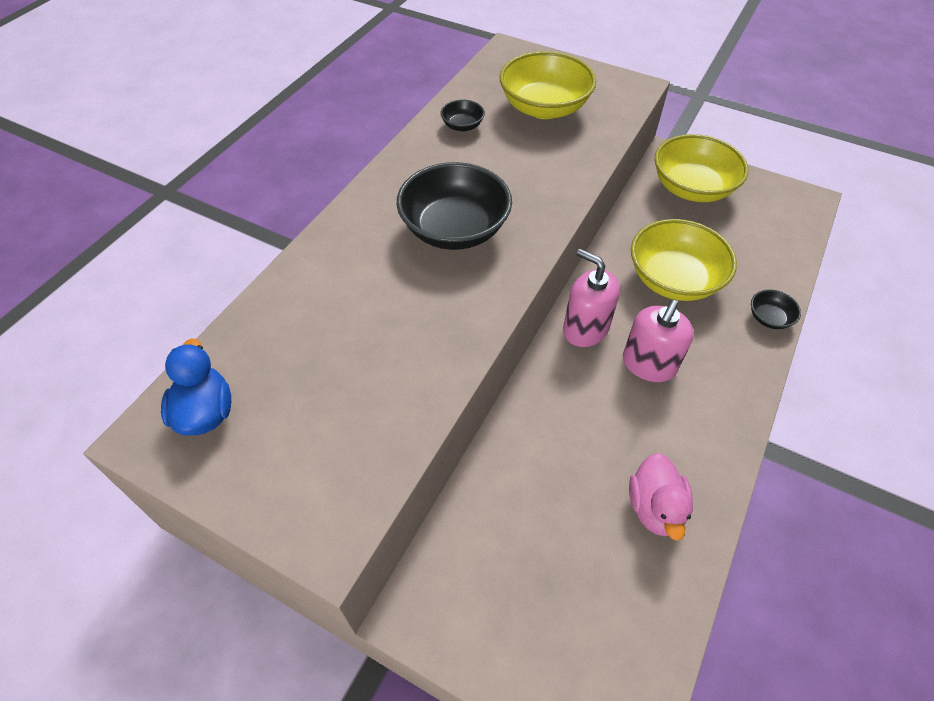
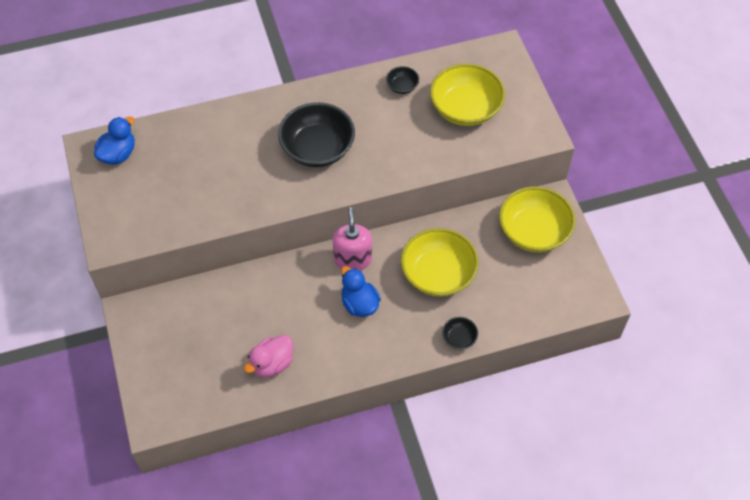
camera: 45 degrees right, 5 degrees up
pink soap dispenser [623,300,694,382] -> blue duck [341,266,381,317]

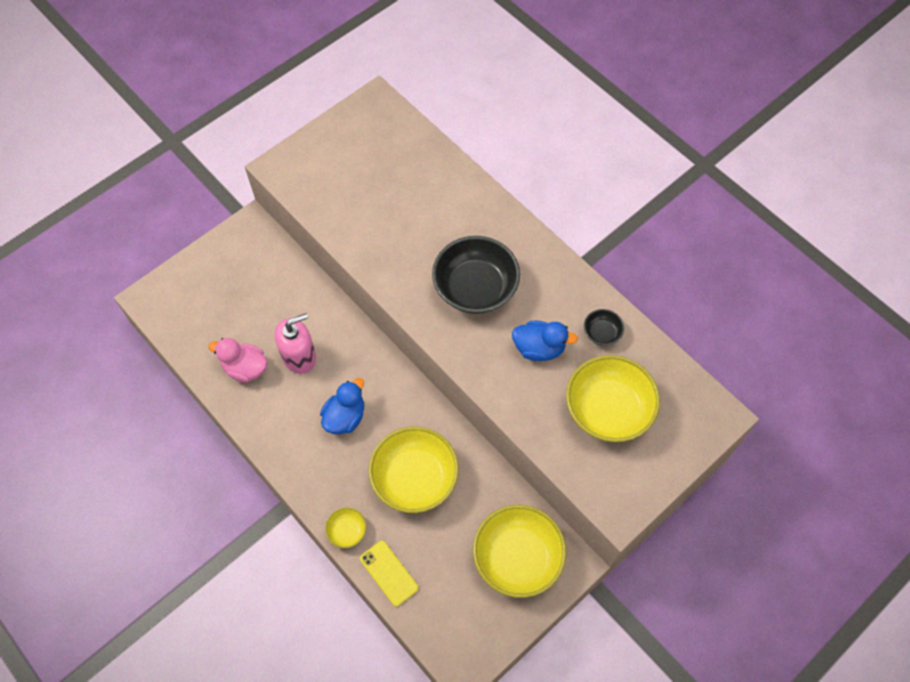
camera: 65 degrees right, 5 degrees up
blue duck [94,116,135,165] -> blue duck moved to [512,321,578,361]
pink soap dispenser [333,208,372,271] -> pink soap dispenser moved to [274,313,316,374]
black bowl [442,317,478,350] -> yellow bowl [325,508,367,548]
none -> yellow phone [360,541,418,606]

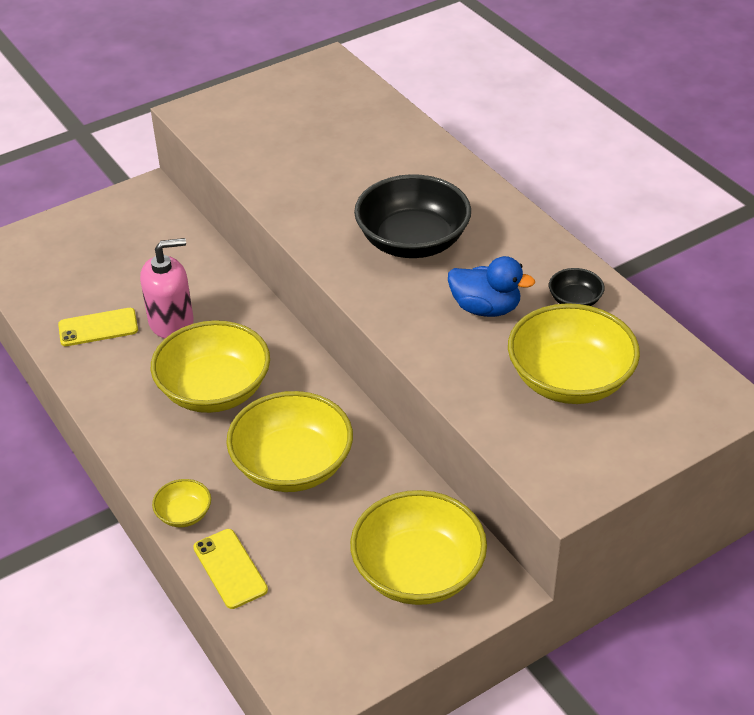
camera: 10 degrees right, 20 degrees down
pink duck [208,338,268,383] -> yellow phone [58,308,138,346]
blue duck [320,378,364,434] -> yellow bowl [151,320,270,413]

